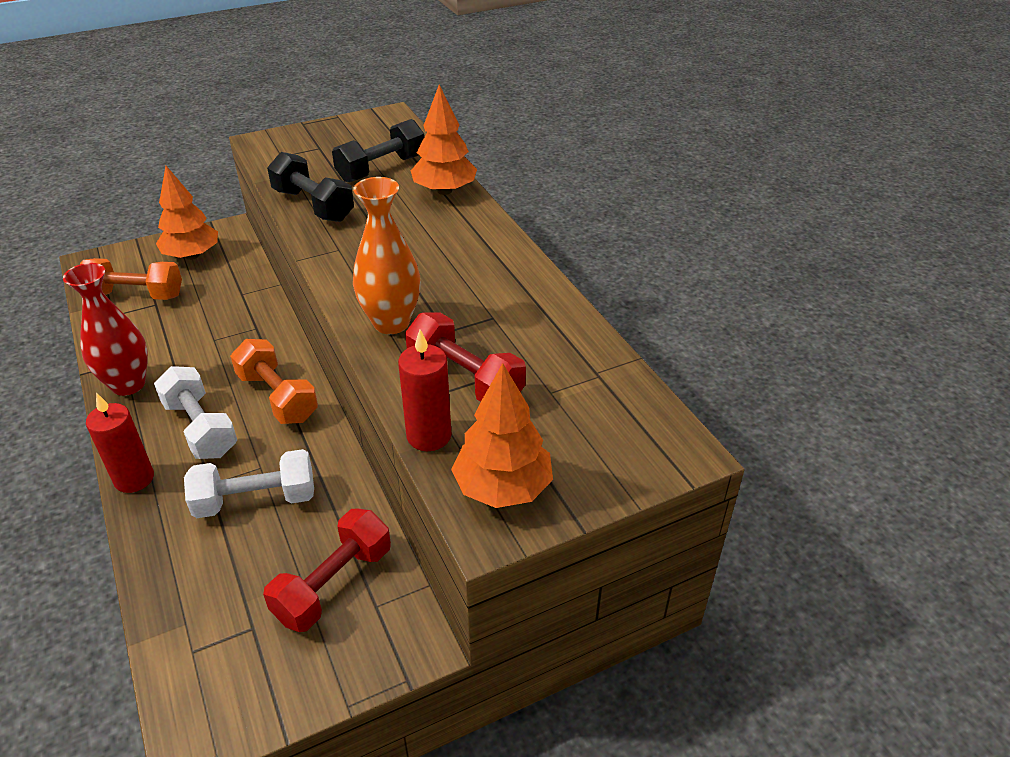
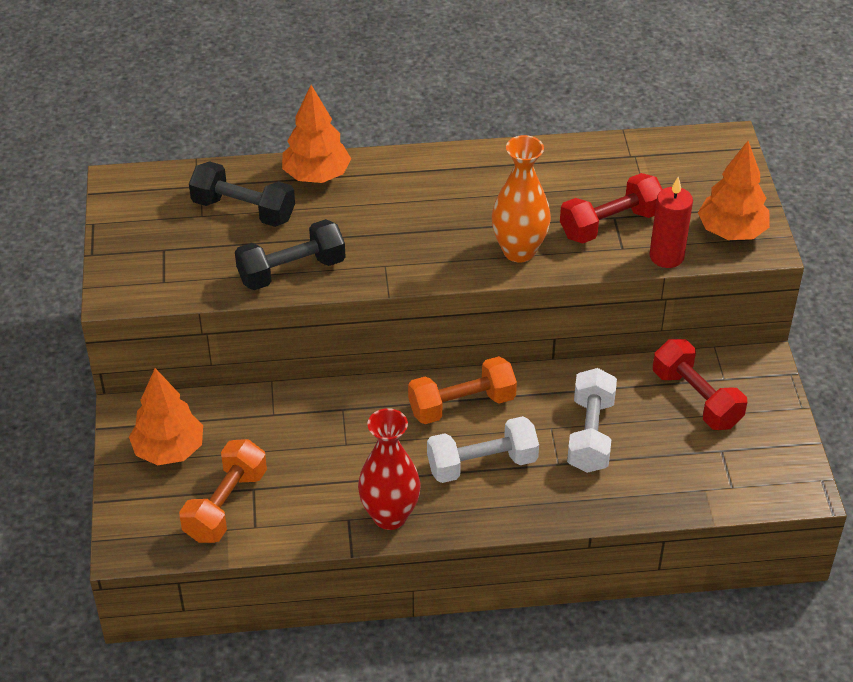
camera: 70 degrees left, 5 degrees up
red candle [86,393,154,493] -> none
black dumbbell [332,119,424,183] -> black dumbbell turned 45 degrees counterclockwise [189,161,295,227]

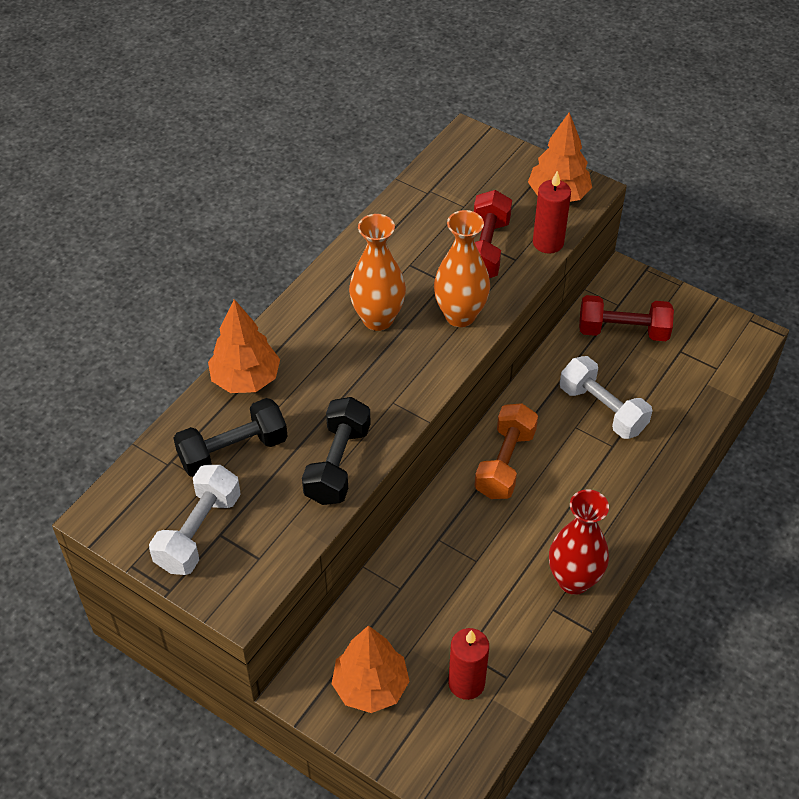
camera: 50 degrees left, 5 degrees up
orange dumbbell [179,439,267,543] -> red candle [448,628,489,700]
white dumbbell [427,416,539,483] -> white dumbbell moved to [149,465,241,575]
none -> orange vase [349,214,406,331]

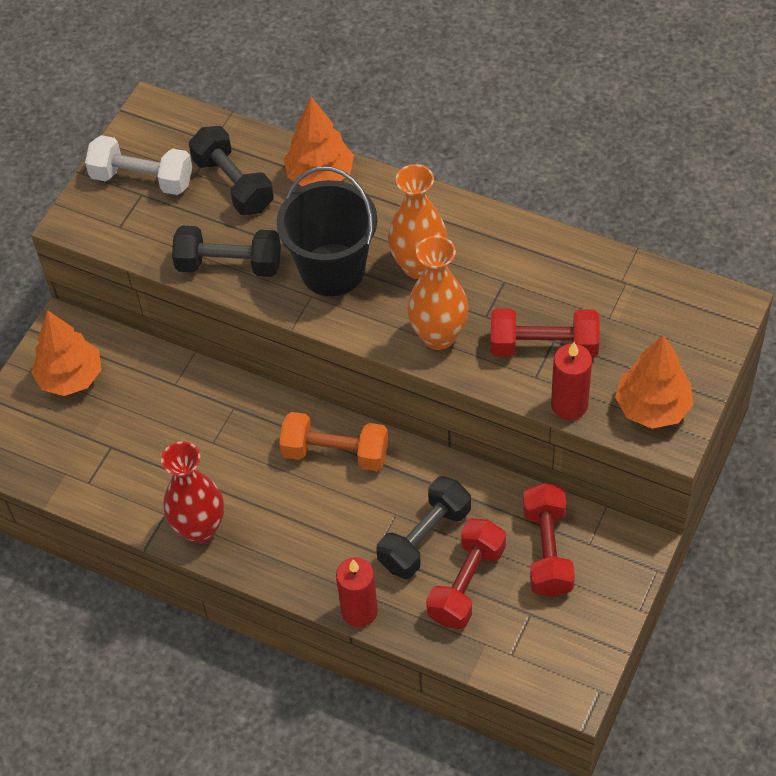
camera: 85 degrees right, 5 degrees up
red candle [448,628,489,700] -> red candle moved to [336,557,378,627]
white dumbbell [560,356,652,439] -> black dumbbell [376,476,471,579]
none -> black bucket [277,166,377,296]
none -> red dumbbell [426,518,506,629]

